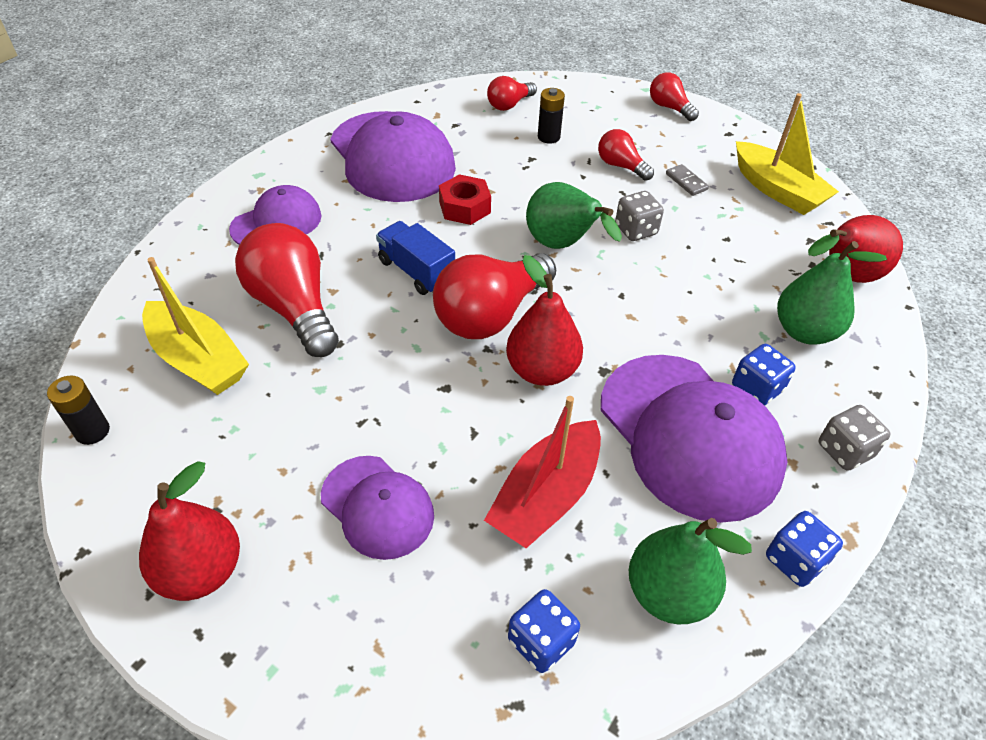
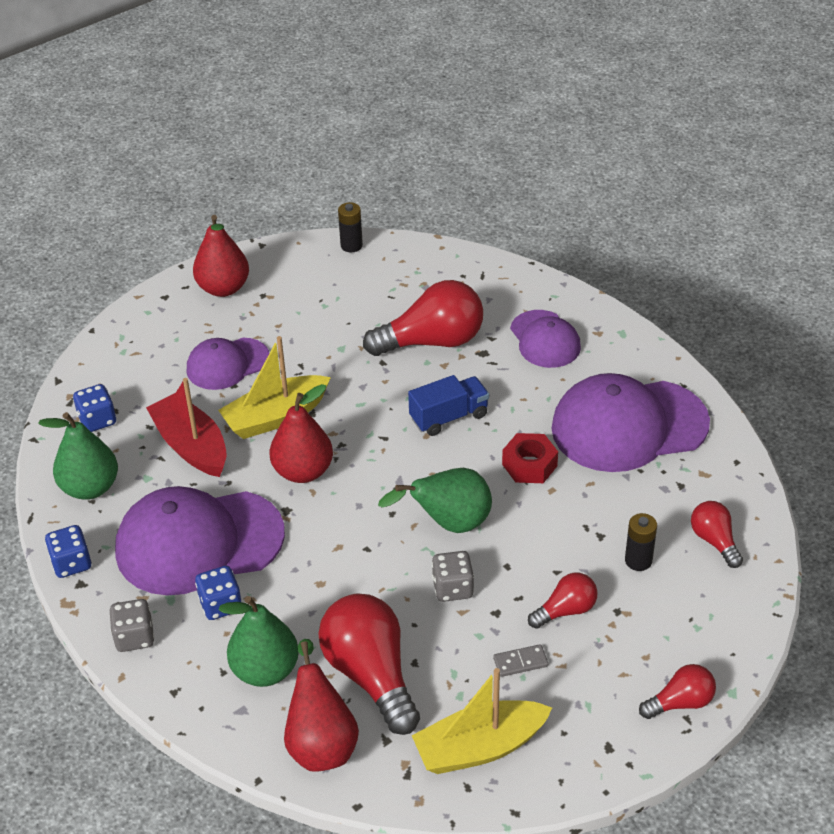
camera: 110 degrees right, 5 degrees down
yellow boat [142,257,249,395] -> yellow boat moved to [218,336,331,439]
red light bulb [433,253,556,339] -> red light bulb moved to [318,593,420,735]

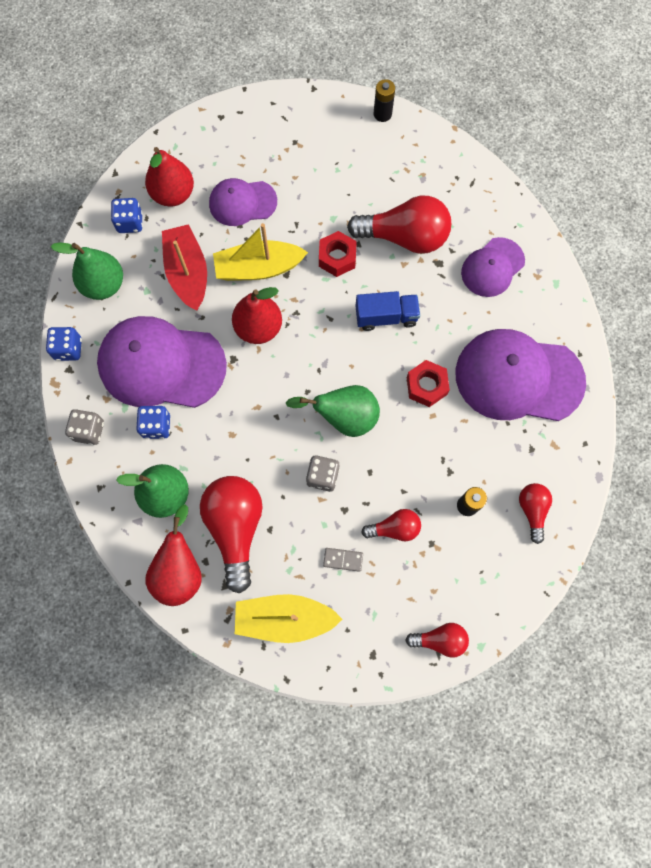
camera: 20 degrees right, 30 degrees up
red pear [193,215,249,297] -> red pear moved to [145,147,194,207]
purple cap [510,310,581,368] -> purple cap turned 45 degrees clockwise [461,237,525,297]
none -> red nut [319,231,357,277]

